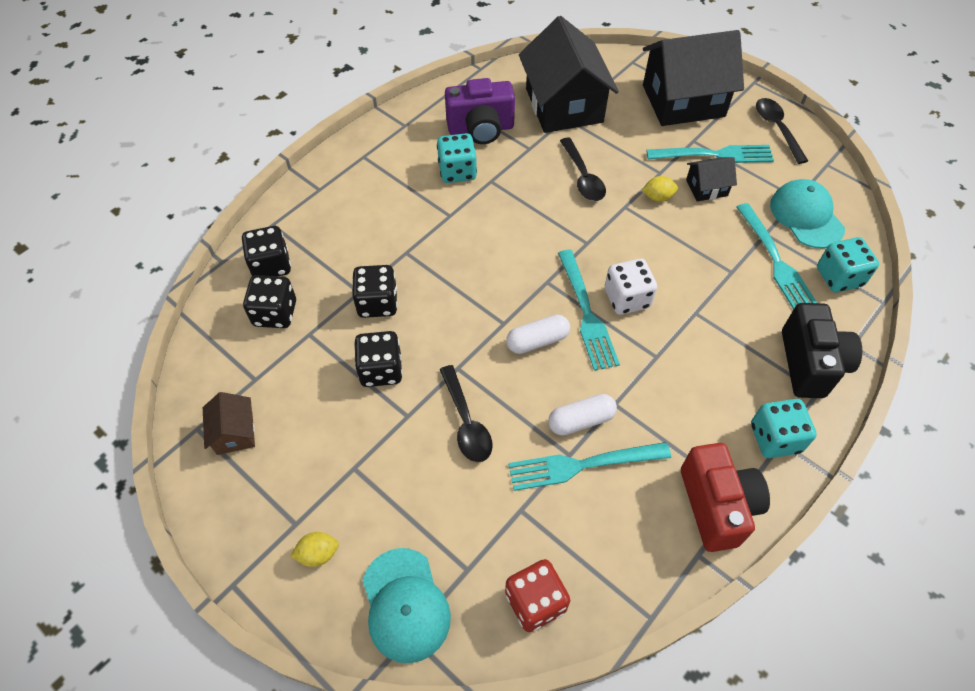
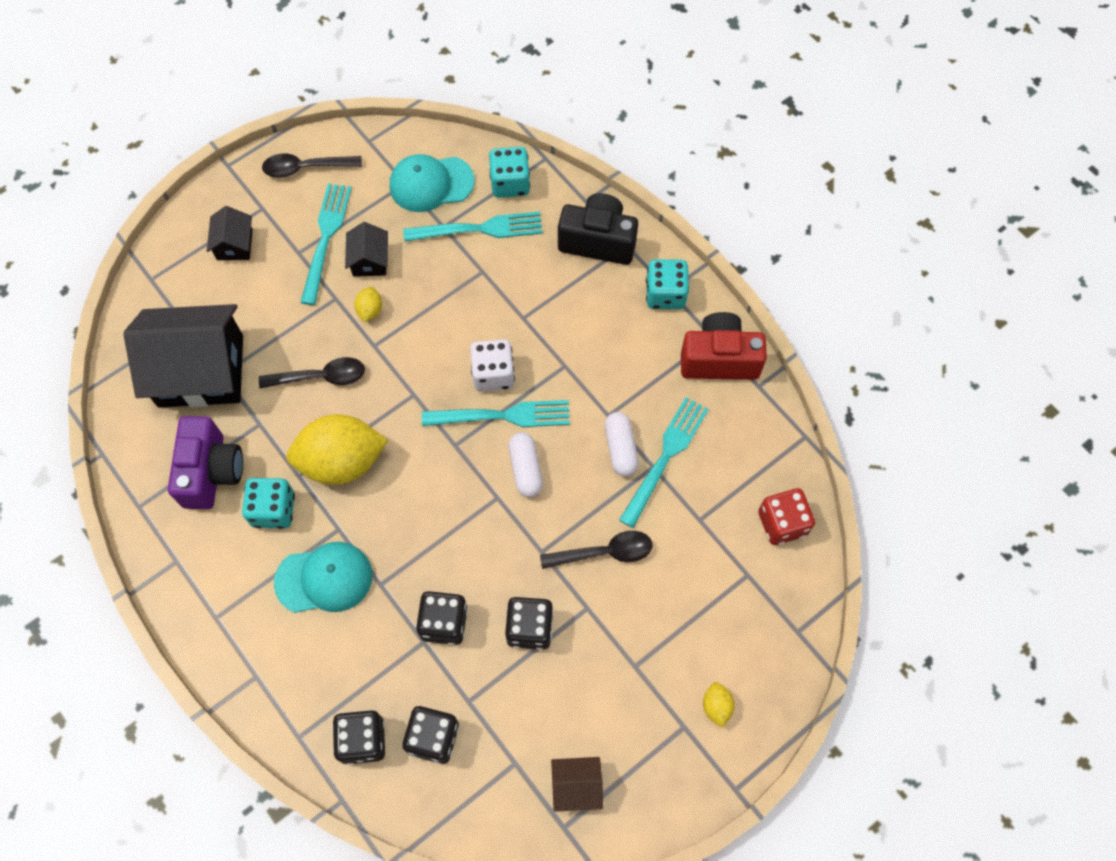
camera: 80 degrees left, 10 degrees up
turquoise cap [362,548,451,663] -> turquoise cap moved to [274,542,372,613]
turquoise fork [508,442,671,491] -> turquoise fork turned 150 degrees counterclockwise [619,397,709,528]
black house [643,30,744,126] -> black house [207,206,253,260], size x0.46
none -> yellow lemon [286,414,388,485]

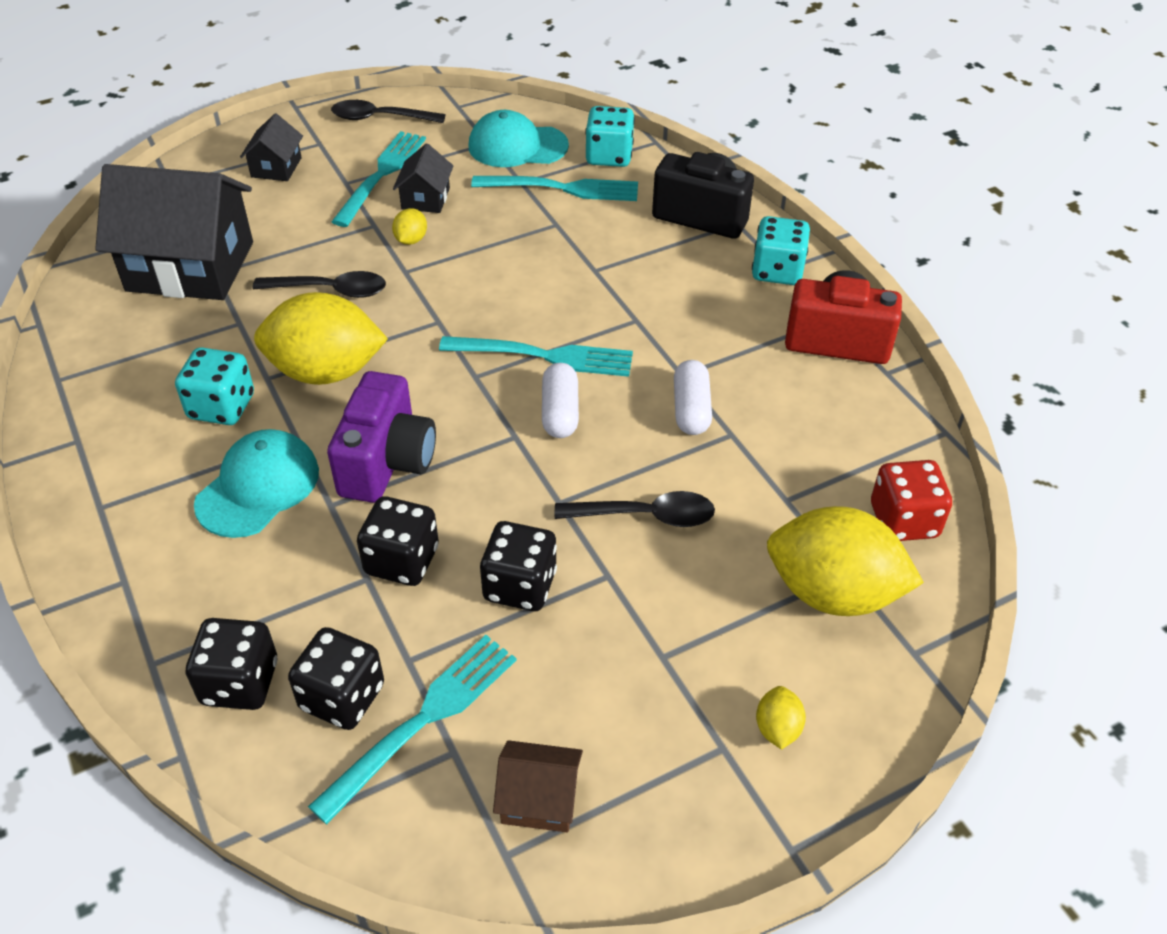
camera: 10 degrees right, 20 degrees down
purple camera [168,416,243,509] -> purple camera moved to [327,371,436,503]
turquoise cap [274,542,372,613] -> turquoise cap turned 60 degrees counterclockwise [194,429,319,538]
white dice [470,339,515,392] -> none
turquoise fork [619,397,709,528] -> turquoise fork moved to [308,635,517,824]
none -> yellow lemon [767,506,924,616]

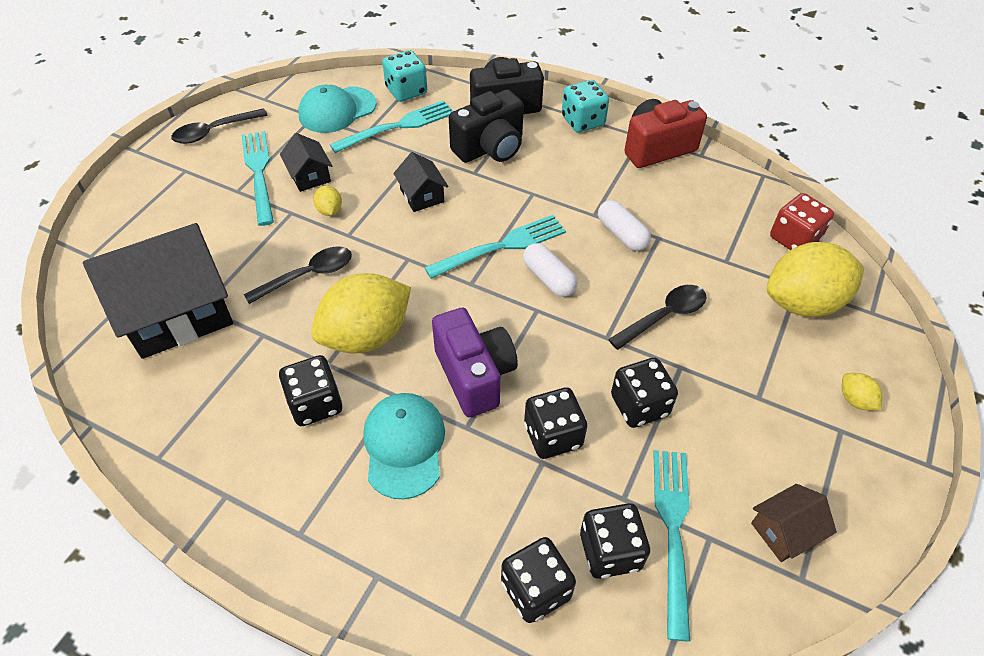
camera: 35 degrees left, 5 degrees up
turquoise dice [175,347,254,425] -> black dice [279,355,342,426]
black house [240,113,303,181] -> black house moved to [393,152,448,212]
none -> black camera [449,89,524,163]

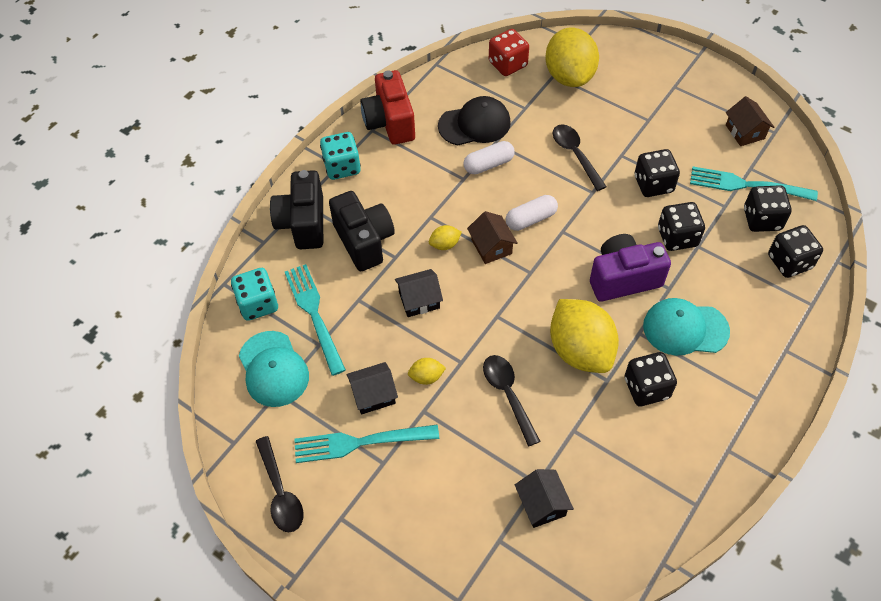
camera: 80 degrees left, 5 degrees up
black house [83,223,233,359] -> black house [515,469,574,528], size x0.46
turquoise fork [424,215,566,279] -> brown house [467,211,518,264]
yellow lemon [842,373,882,411] -> yellow lemon moved to [429,225,462,250]
none -> black cap [438,96,511,145]

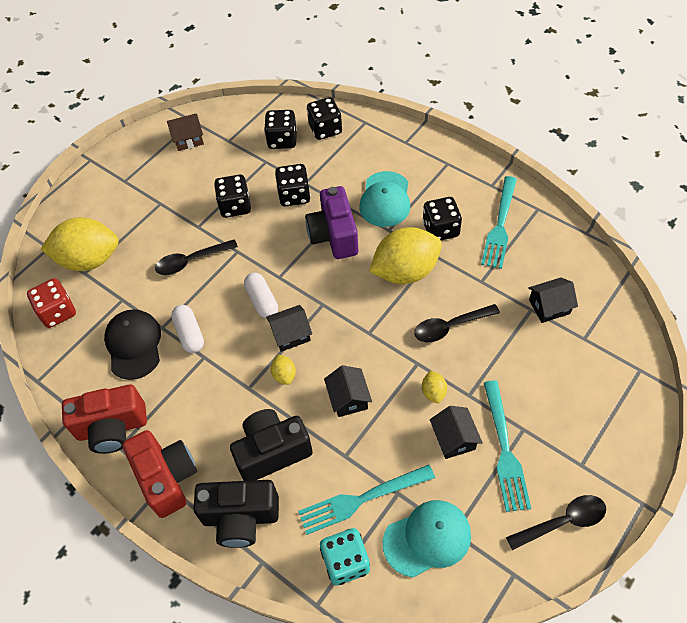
camera: 85 degrees left, 0 degrees up
turquoise dice [320,132,361,180] -> red camera [122,430,197,518]
brown house [467,211,518,264] -> black house [266,305,312,352]
turquoise fork [690,167,818,201] -> turquoise fork moved to [481,176,517,269]

